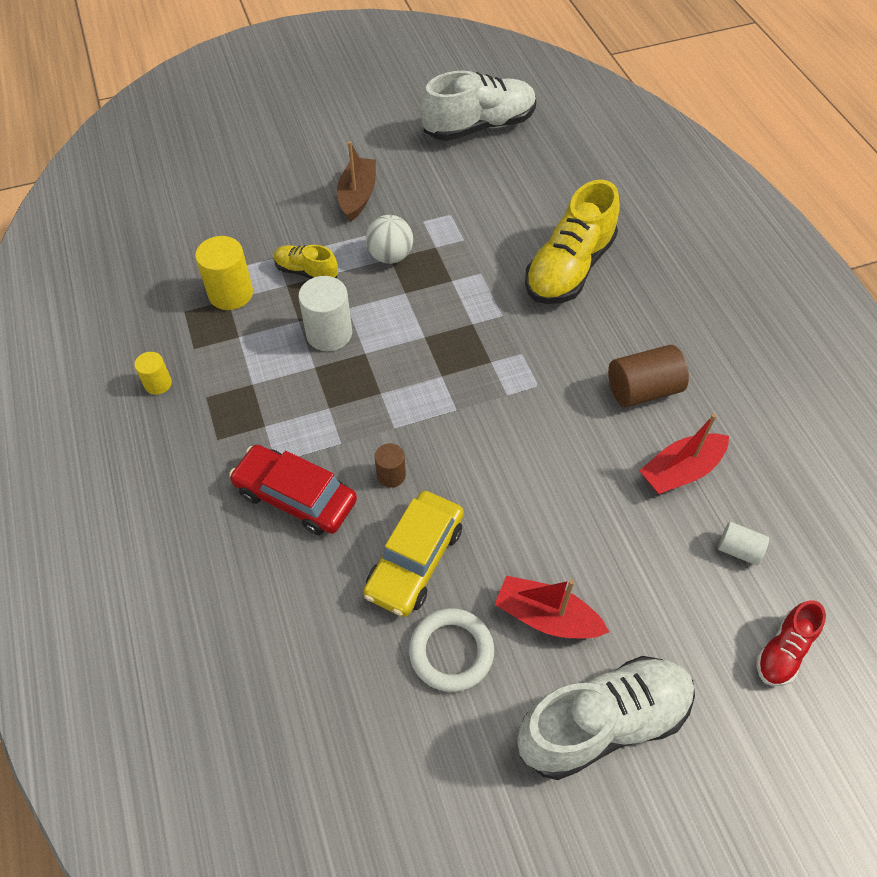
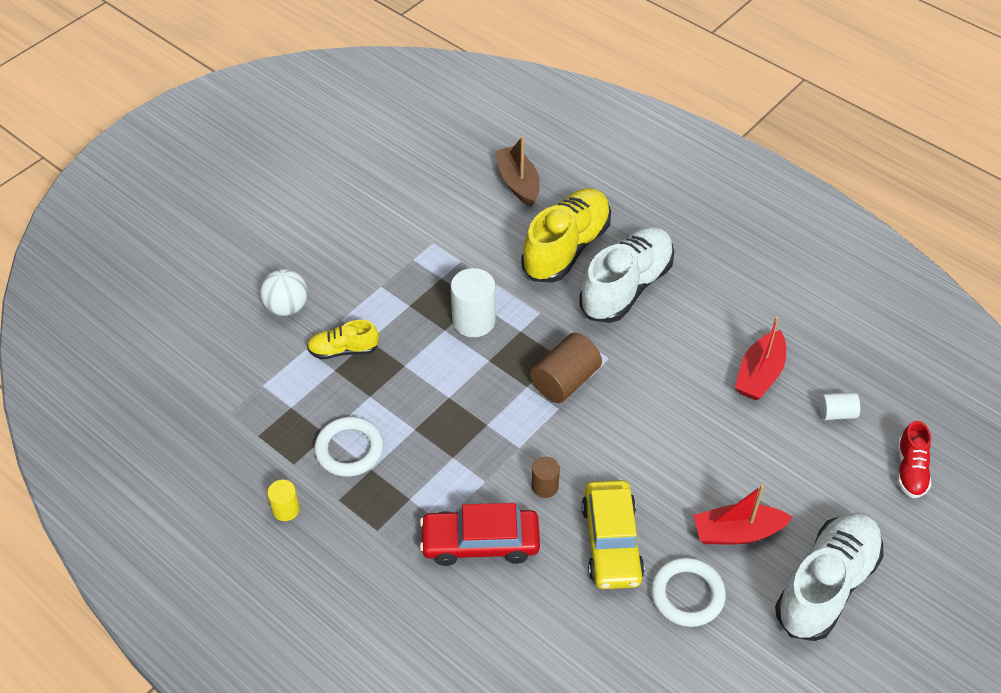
camera: 30 degrees left, 5 degrees down
yellow cylinder [195,236,253,310] -> none
white cylinder [298,276,352,351] -> white cylinder moved to [451,268,496,337]
brown boat [337,141,376,222] -> brown boat moved to [495,136,540,207]
white ball [366,215,413,264] -> white ball moved to [260,269,308,316]
white shoe [421,71,536,141] -> white shoe moved to [579,227,674,323]
yellow shoe [525,180,620,304] -> yellow shoe turned 150 degrees counterclockwise [521,188,611,283]
brown cylinder [608,345,689,407] -> brown cylinder moved to [530,333,602,403]
none -> white ring [314,417,384,477]

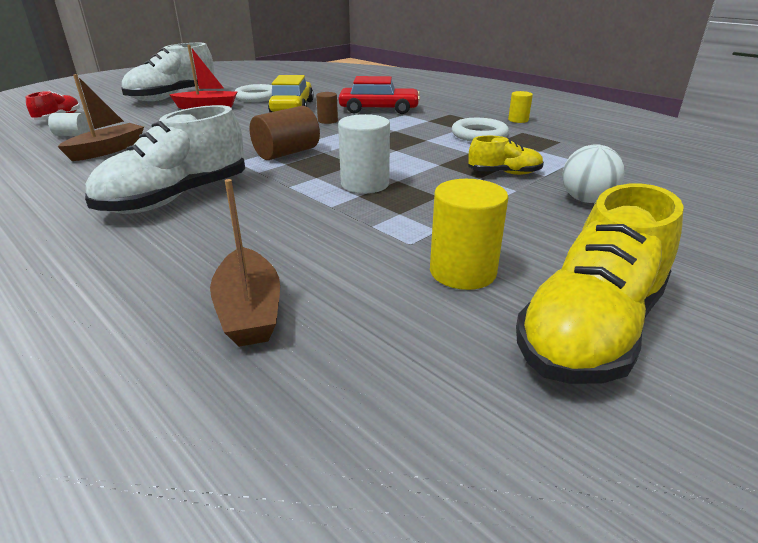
camera: 175 degrees left, 20 degrees down
yellow shoe [521,188,611,283] -> yellow shoe moved to [516,184,684,384]
red boat [735,316,786,400] -> brown boat [57,74,144,161]
none -> yellow cylinder [430,179,508,290]

